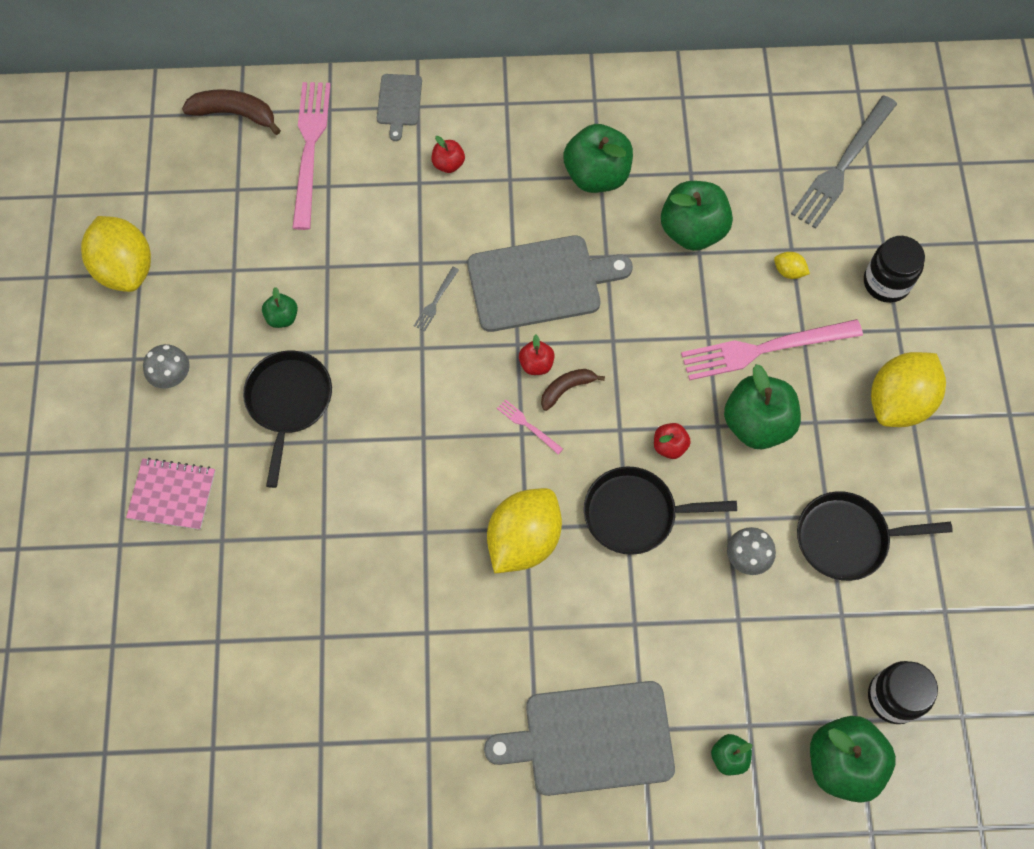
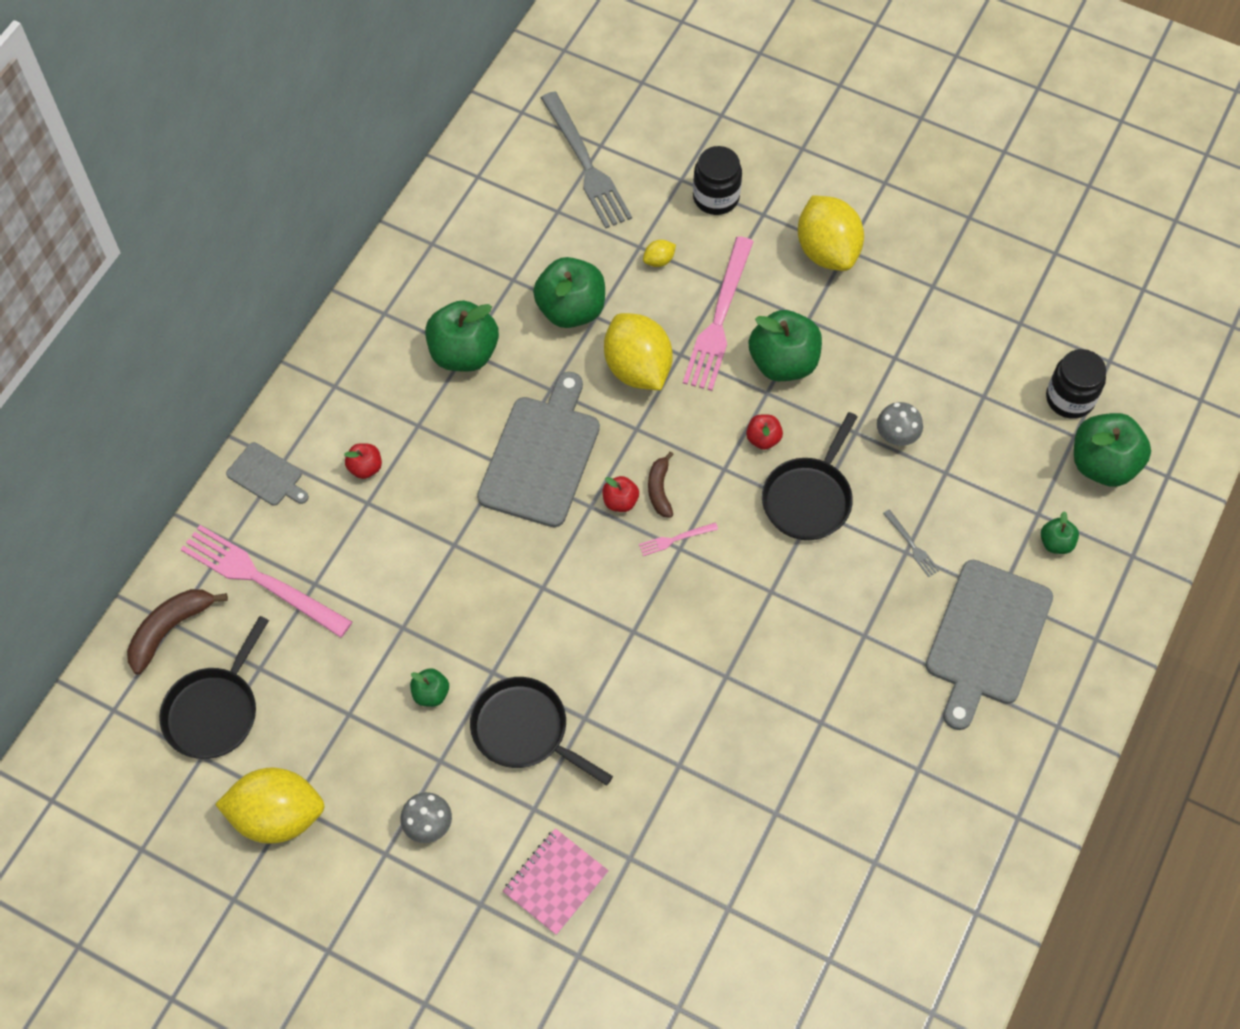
camera: 60 degrees left, 5 degrees down
grey fork [414,267,459,331] -> grey fork moved to [883,510,940,577]
yellow lemon [487,488,562,573] -> yellow lemon moved to [604,313,673,390]
black pan [797,491,953,581] -> black pan moved to [159,616,269,759]

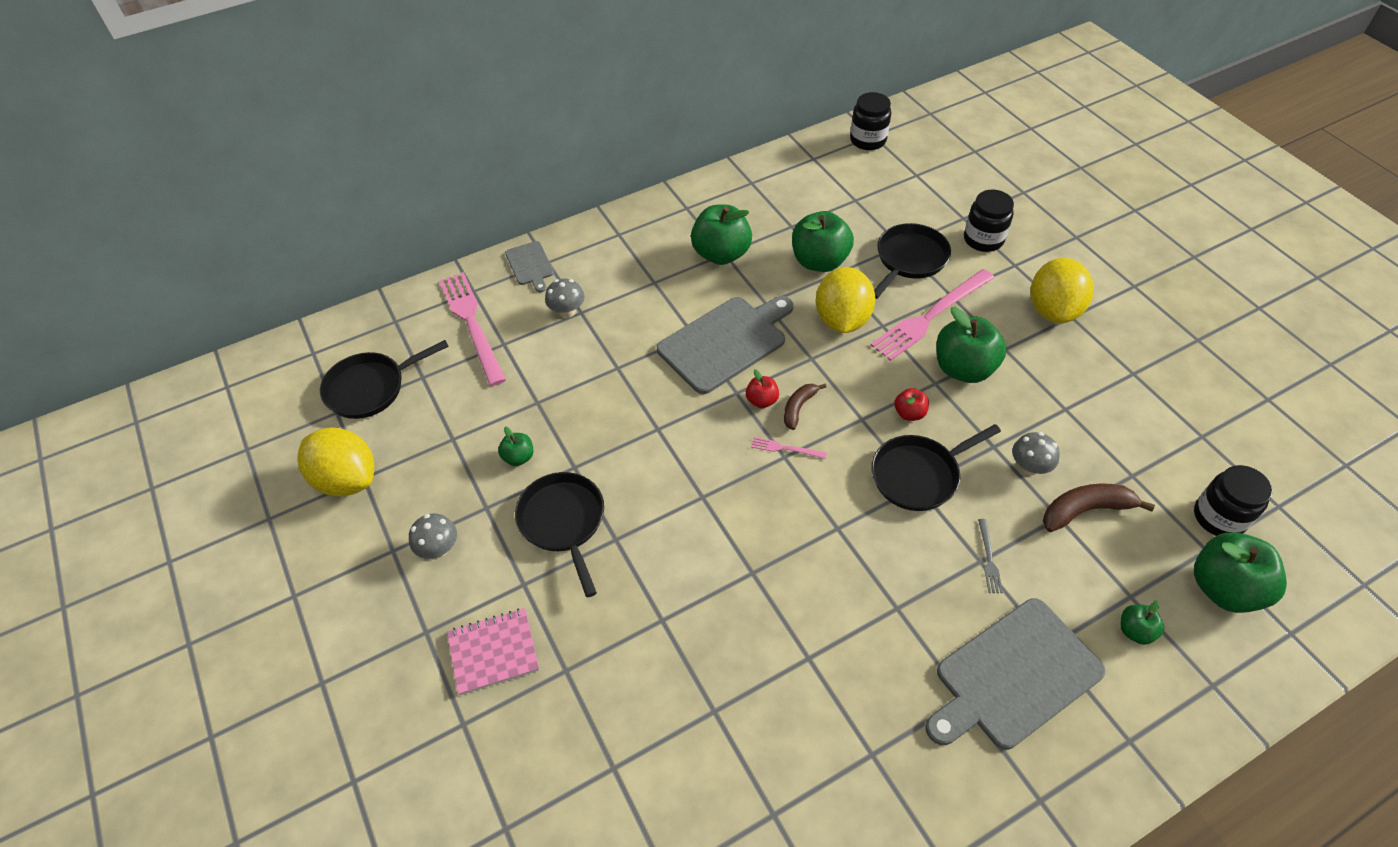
camera: 35 degrees right, 10 degrees down
brown banana [127,589,228,675] -> brown banana moved to [1043,483,1155,532]
red apple [344,443,382,479] -> none
grey fork [541,91,632,228] -> none
yellow lemon [643,240,676,267] -> black pan [874,223,951,299]
none -> grey mushroom [545,279,584,318]
none -> black jar [850,92,891,150]

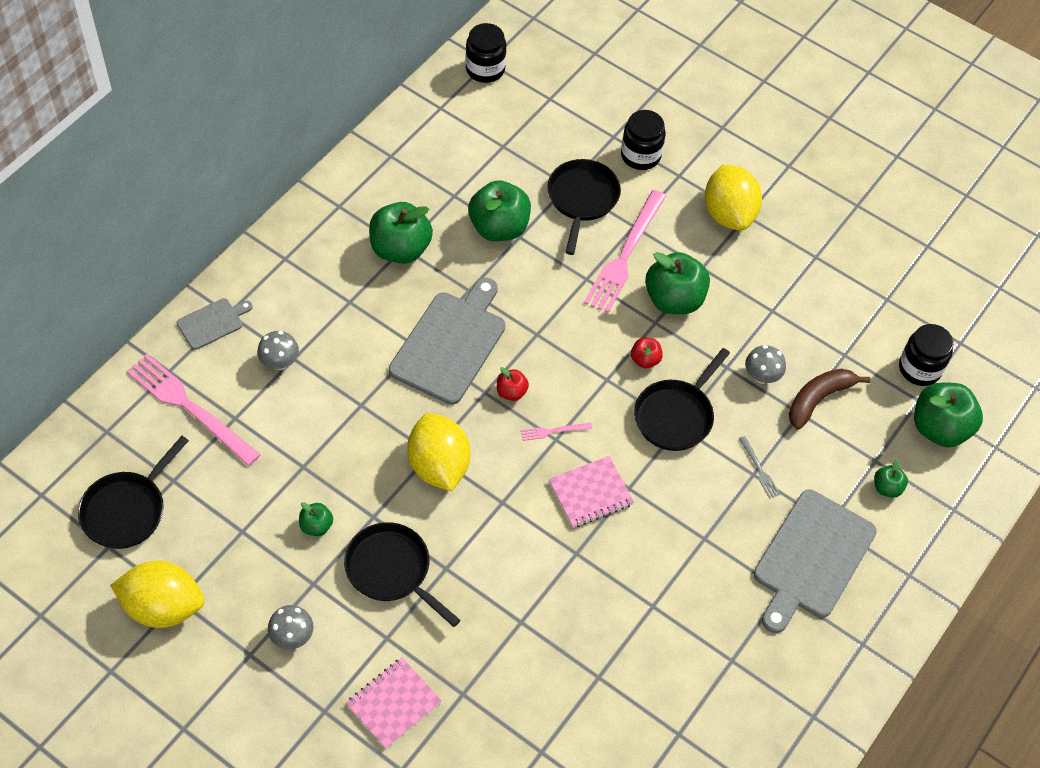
camera: 30 degrees left, 5 degrees up
grey cutting board [505,241,554,292] -> grey cutting board turned 75 degrees counterclockwise [177,298,253,350]
brown banana [784,384,826,430] -> none
yellow lemon [816,267,875,333] -> yellow lemon moved to [407,413,470,491]
none -> pink notebook [549,456,634,528]

